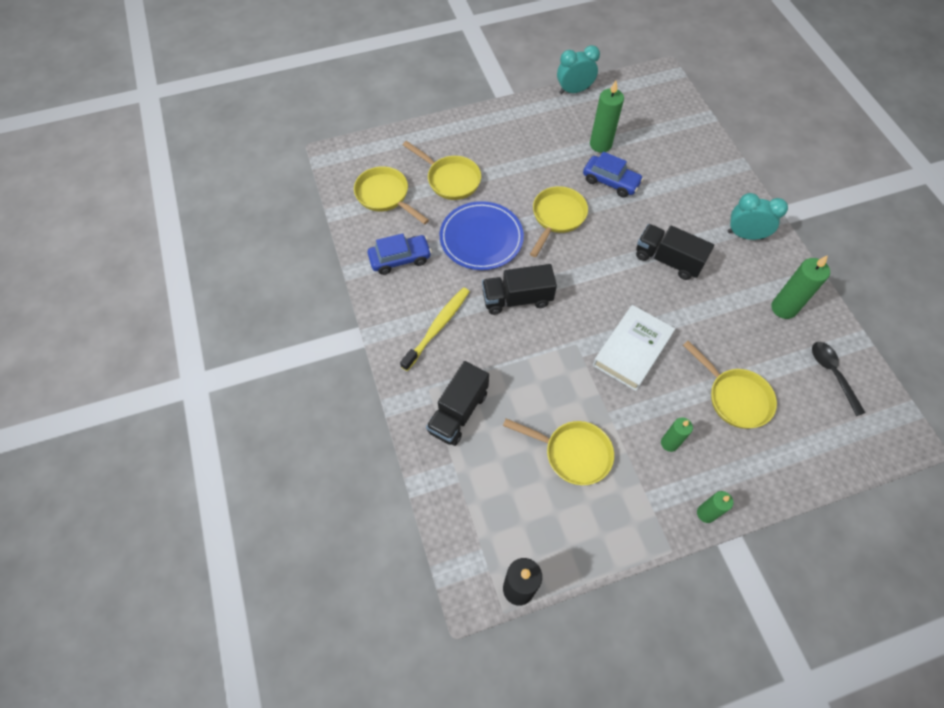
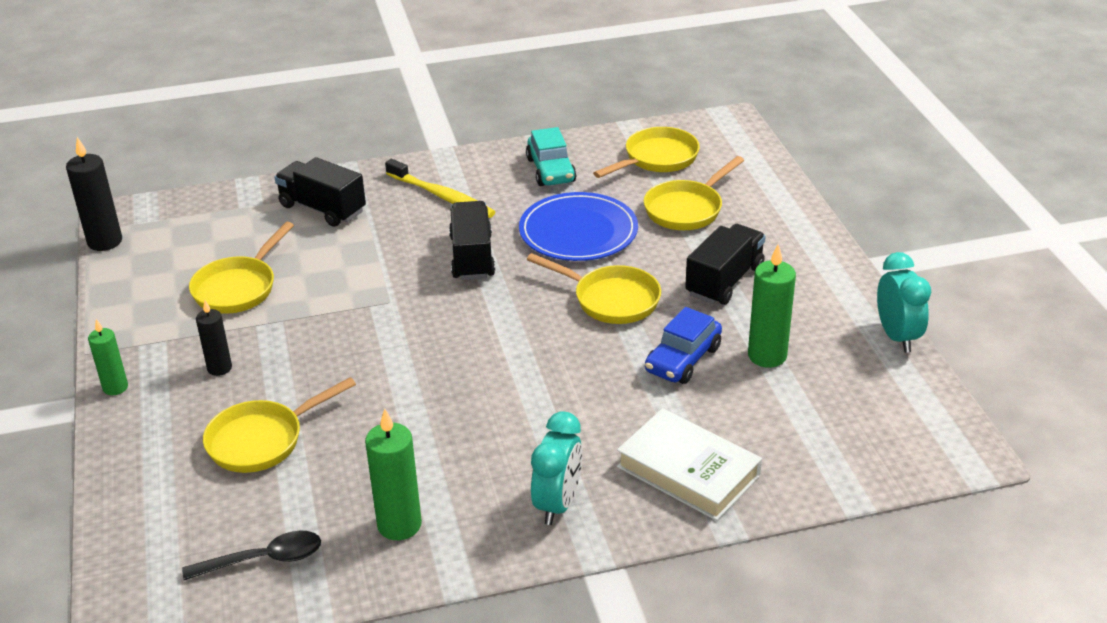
camera: 95 degrees right, 25 degrees down
blue car [368,233,432,275] -> turquoise car [526,127,576,186]
white book [593,305,675,391] -> white book moved to [617,408,762,521]
black truck [636,224,714,280] -> black truck moved to [685,224,766,305]
green candle [661,418,693,452] -> black candle [196,300,232,376]

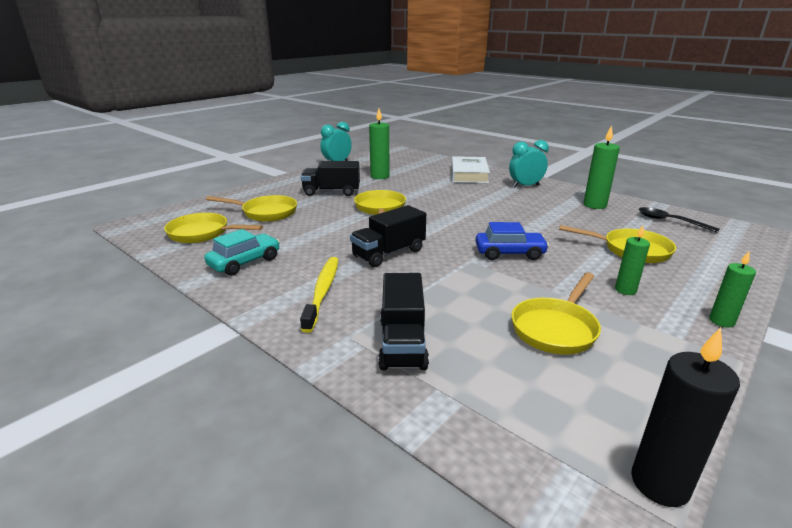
camera: 125 degrees left, 10 degrees down
yellow pan [189,222,294,314] -> yellow pan turned 135 degrees clockwise [512,272,601,355]
black candle [196,300,232,376] -> green candle [615,225,650,295]
blue plate [519,192,638,261] -> none
blue car [645,307,722,384] -> blue car moved to [475,222,549,260]

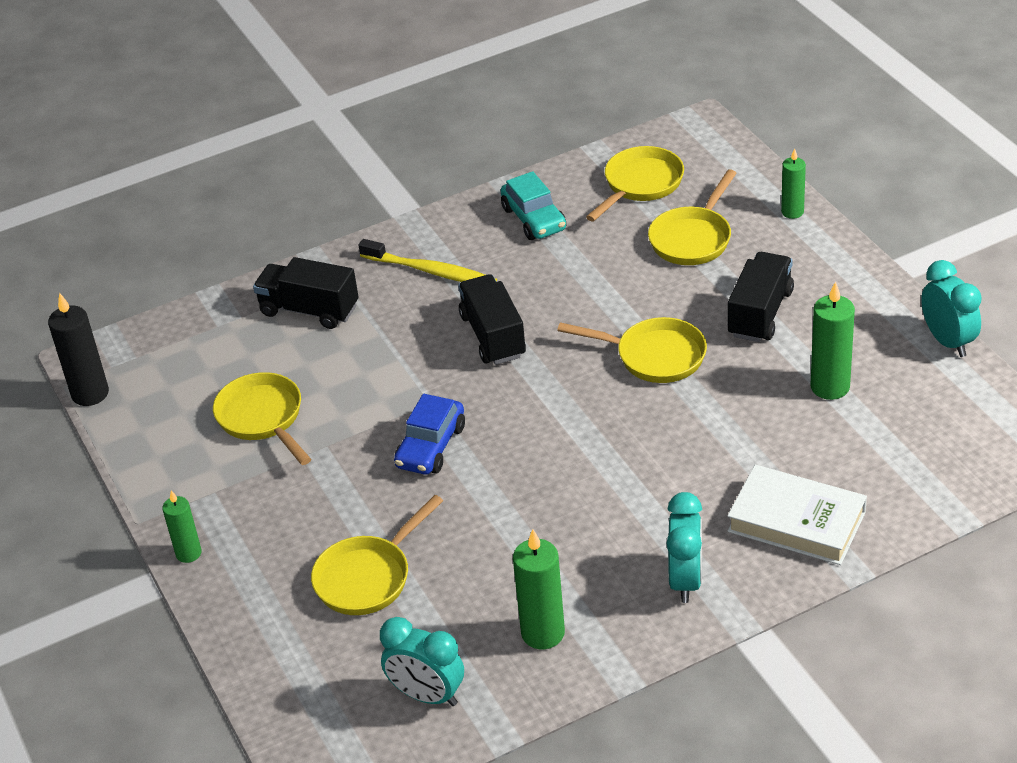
camera: 115 degrees right, 15 degrees up
green candle [615,225,650,295] -> green candle moved to [781,148,806,219]
black spoon [639,207,719,233] -> turquoise clock [380,617,464,706]

